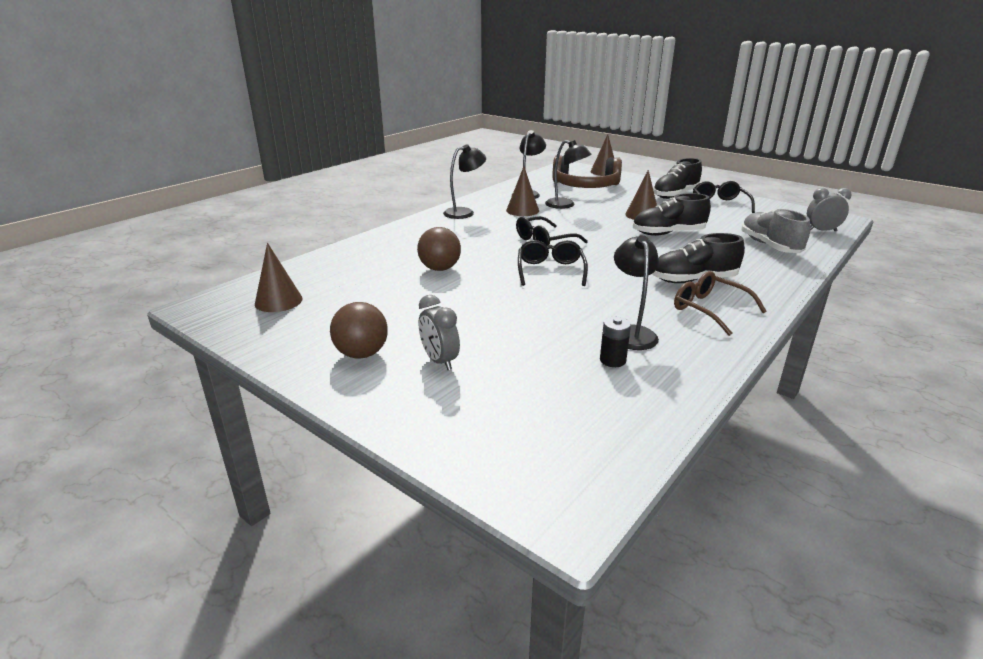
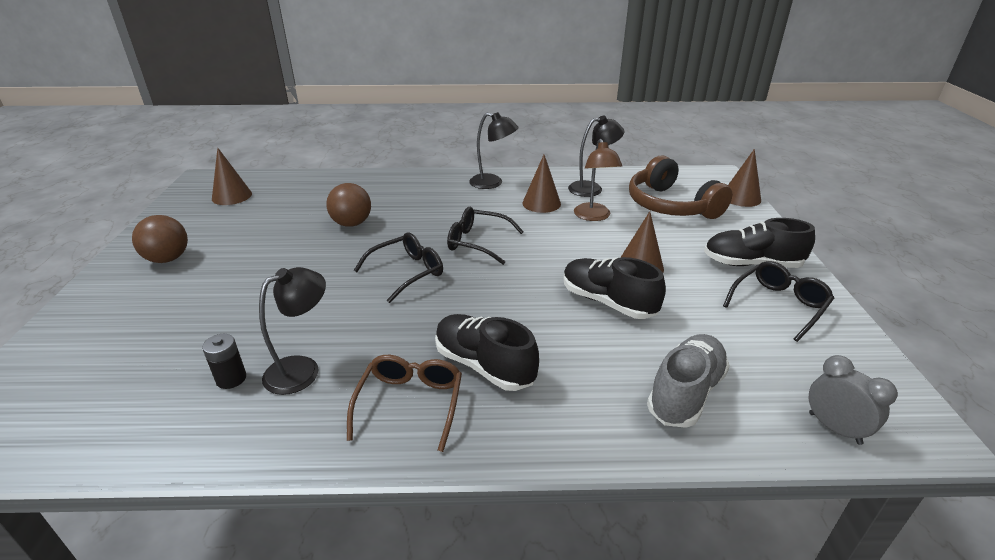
camera: 50 degrees right, 5 degrees up
grey clock [418,295,460,370] -> none
black lamp [545,140,592,209] -> brown lamp [574,139,622,221]

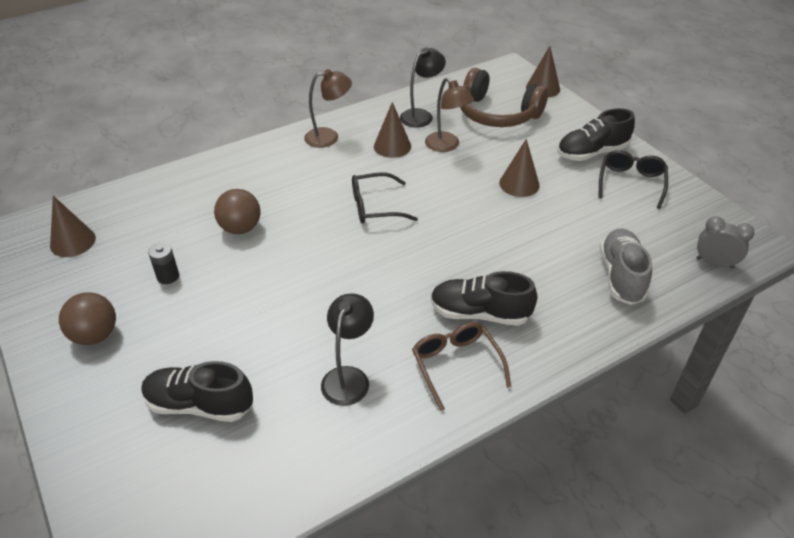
camera: 30 degrees left, 10 degrees up
black battery [202,334,246,389] -> black battery moved to [148,243,179,284]
black glasses [354,233,443,303] -> none
black lamp [469,112,518,189] -> brown lamp [304,69,352,148]
black shoe [563,257,666,319] -> black shoe moved to [141,361,253,422]

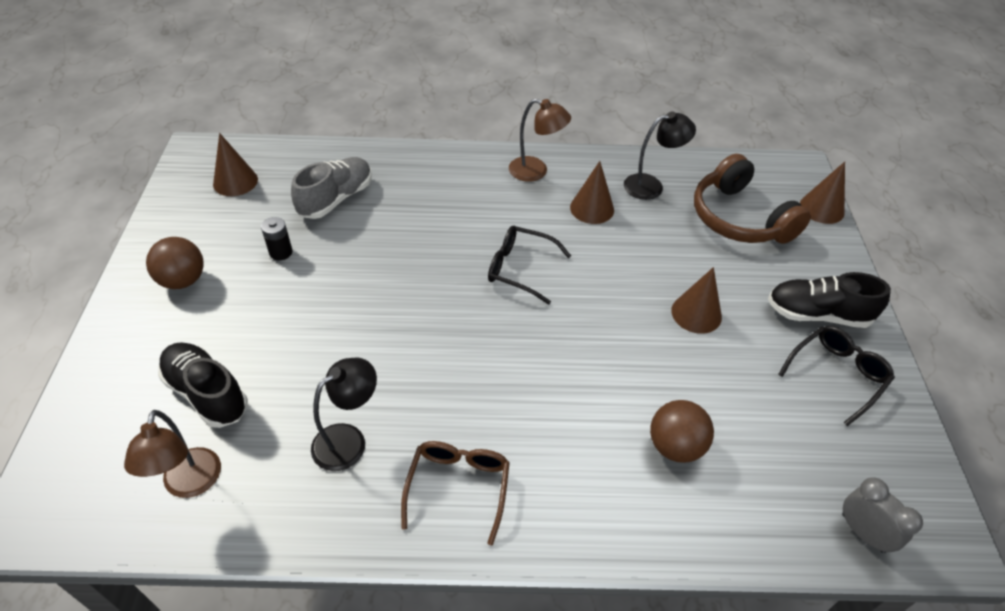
camera: 30 degrees right, 5 degrees up
brown ball [214,189,261,234] -> brown ball moved to [650,400,714,463]
brown lamp [425,78,474,152] -> brown lamp moved to [124,410,221,498]
black shoe [431,271,537,326] -> none
grey shoe [600,228,652,305] -> grey shoe moved to [291,157,372,219]

